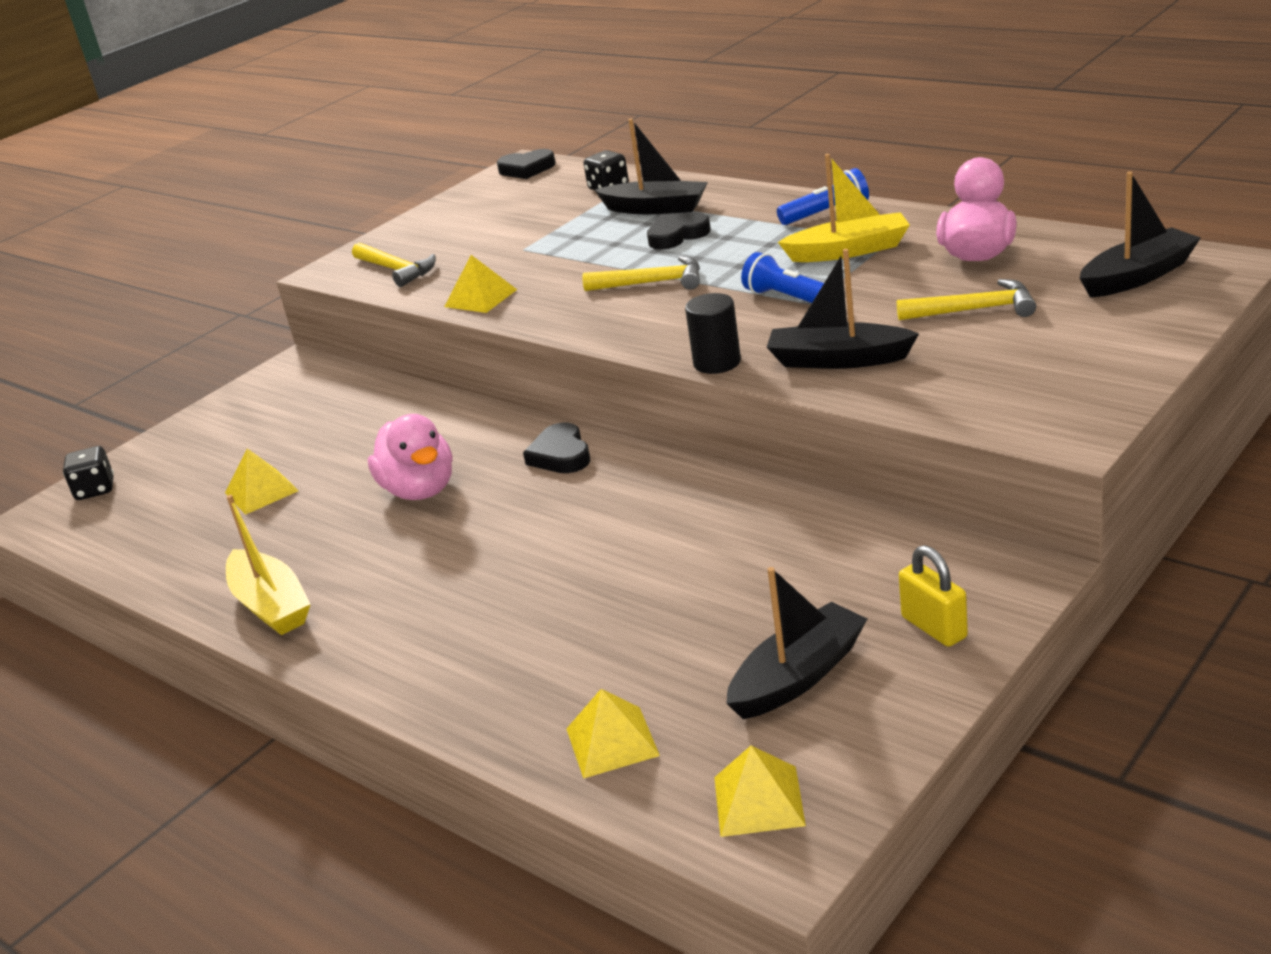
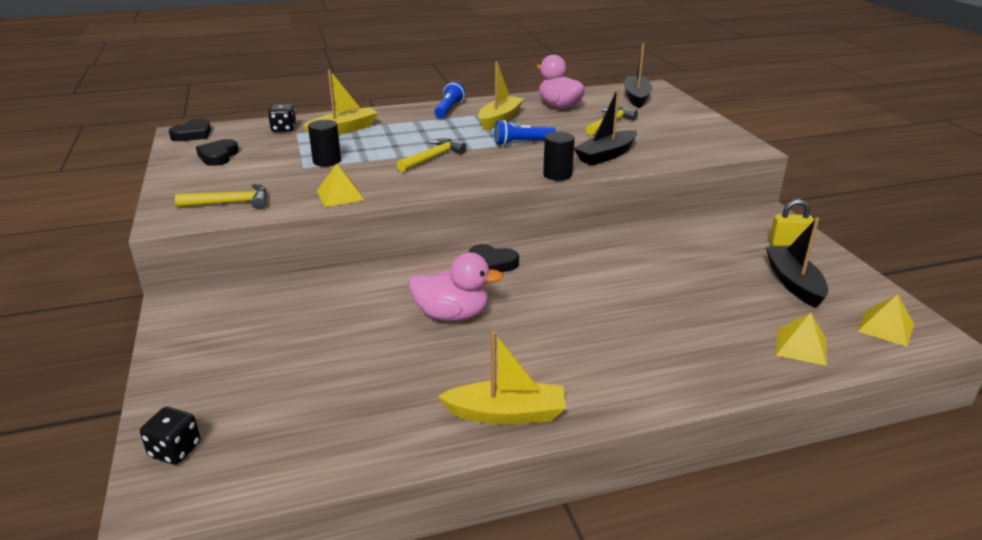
camera: 60 degrees left, 0 degrees up
yellow pyramid [225,449,299,515] -> none
black boat [595,119,708,214] -> yellow boat [303,70,378,135]
black heart [647,212,711,250] -> black heart moved to [196,139,239,166]
none -> black cylinder [308,120,341,167]

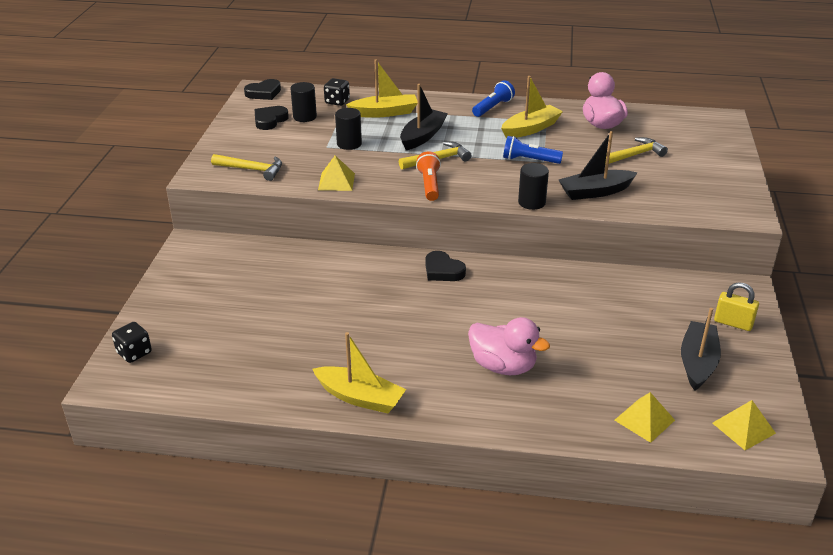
camera: 25 degrees right, 5 degrees up
pink duck [408,252,504,321] -> pink duck moved to [468,317,550,375]
black boat [624,43,652,108] -> black boat moved to [400,84,448,150]
none -> black cylinder [291,82,317,122]
none -> orange flashlight [416,151,441,201]

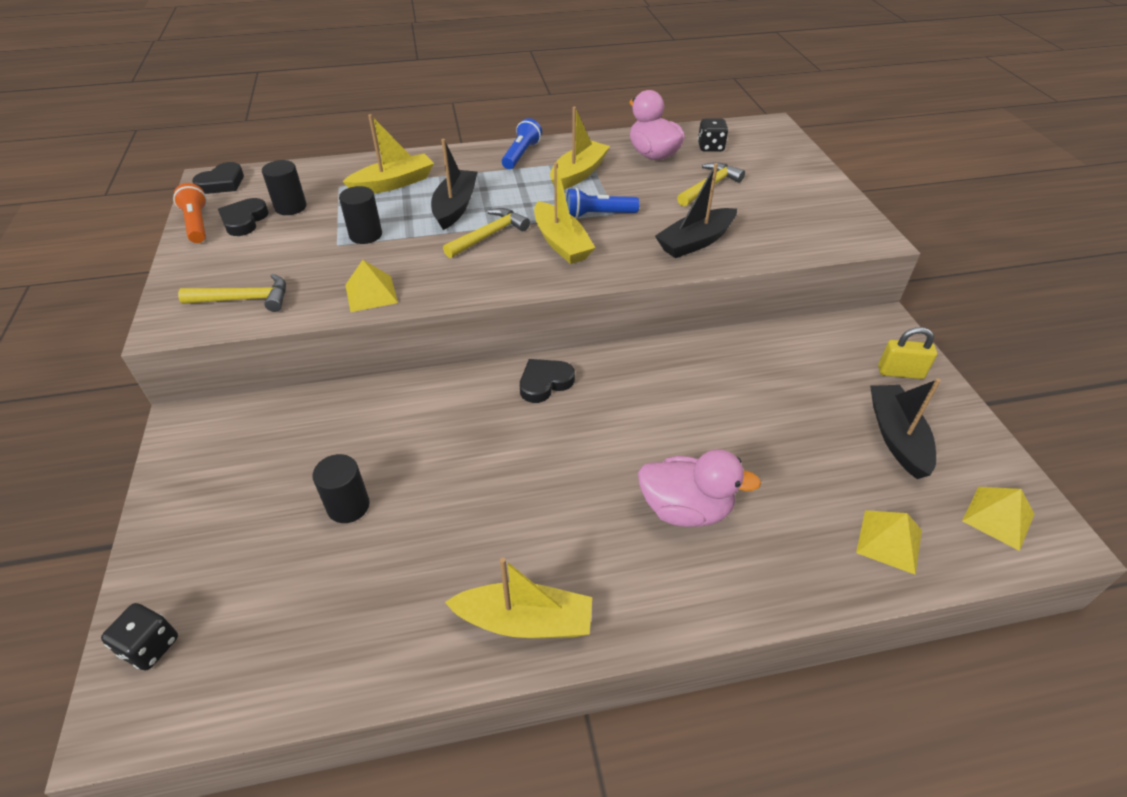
camera: 20 degrees left, 10 degrees up
black dice [324,78,350,106] -> black dice moved to [698,118,728,152]
orange flashlight [416,151,441,201] -> orange flashlight moved to [173,183,207,243]
black heart [426,251,466,281] -> black heart turned 120 degrees clockwise [520,359,575,403]
black cylinder [518,163,549,210] -> black cylinder moved to [312,454,370,523]
none -> yellow boat [534,162,595,264]

